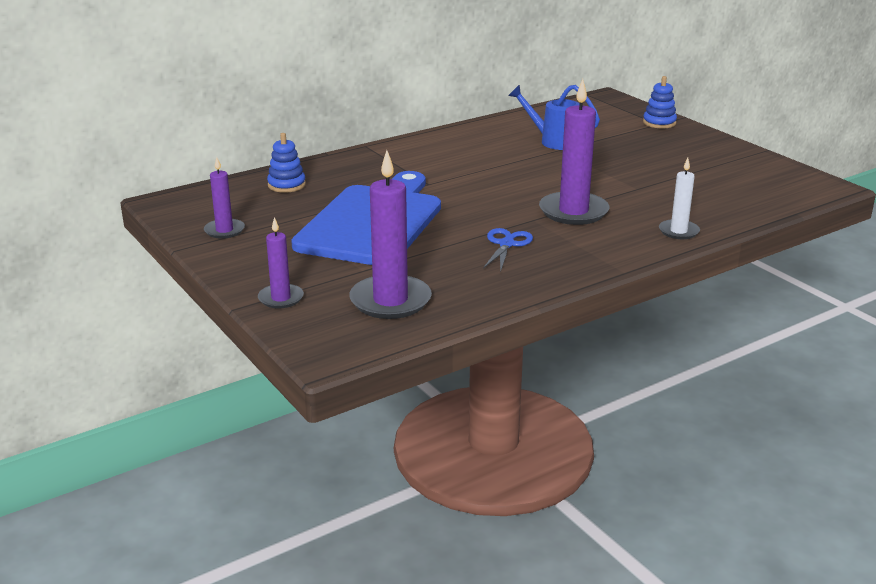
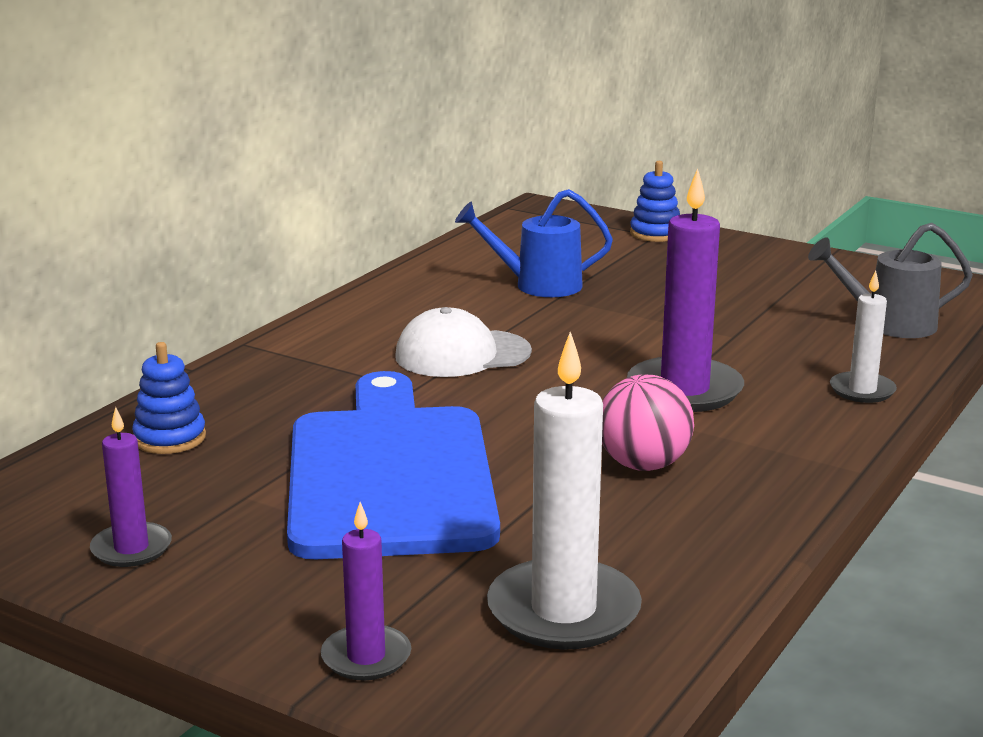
camera: 25 degrees left, 5 degrees down
purple candle [349,150,432,319] -> white candle [487,332,642,650]
blue scissors [483,228,533,272] -> pink ball [602,374,694,471]
none -> white cap [395,307,532,377]
none -> grey watering can [808,223,973,338]

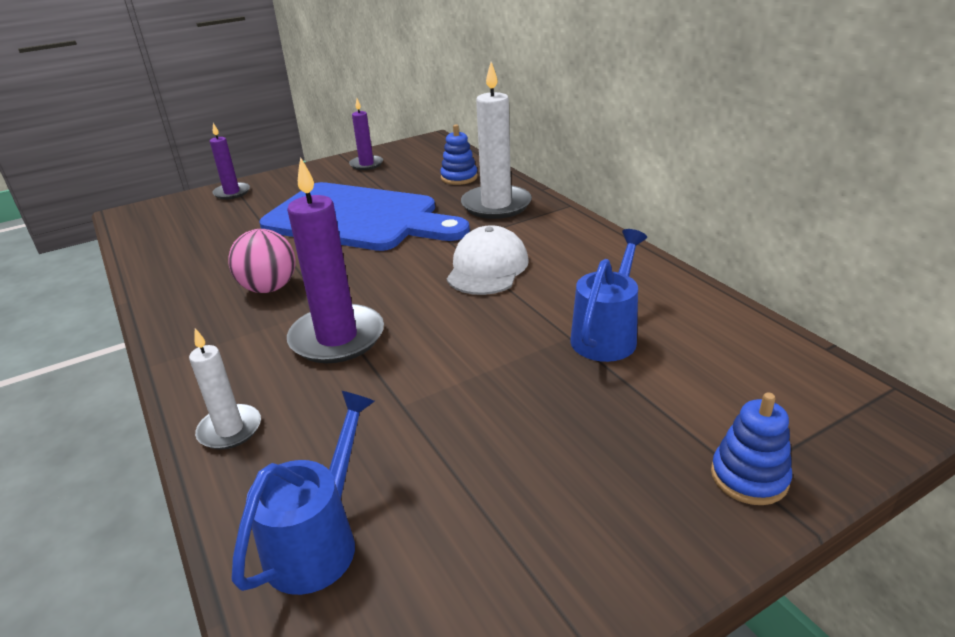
camera: 120 degrees right, 10 degrees up
white candle [487,332,642,650] -> white candle moved to [461,62,532,219]
grey watering can [808,223,973,338] -> blue watering can [232,391,375,595]

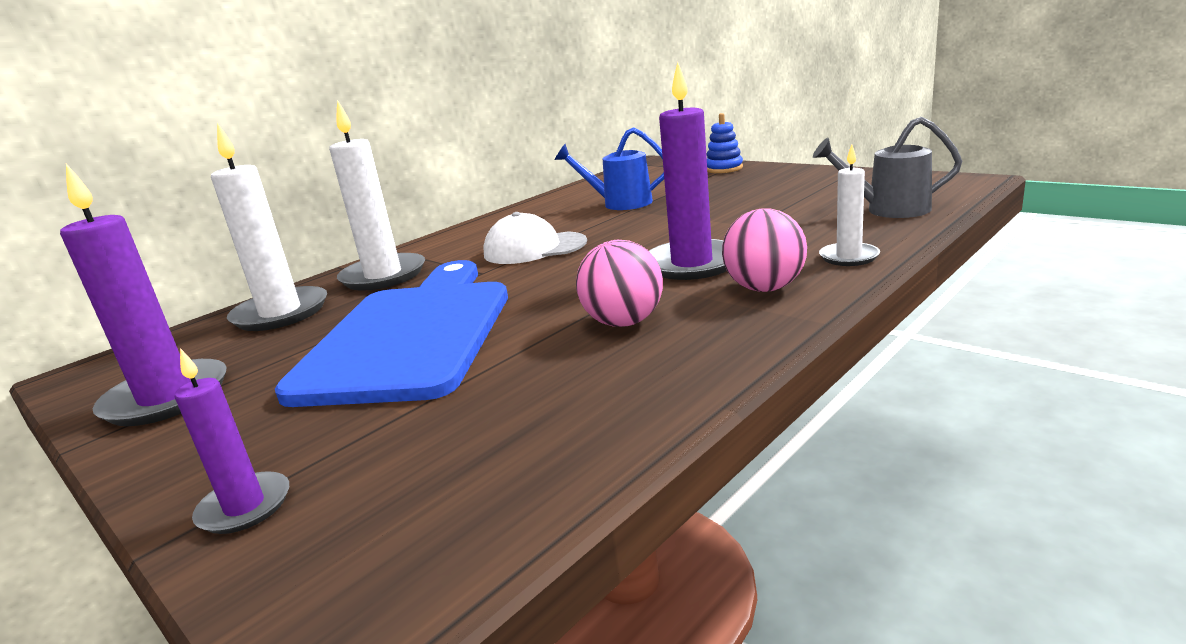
camera: 105 degrees left, 10 degrees down
blue watering can [232,391,375,595] -> grey watering can [813,117,962,218]
purple candle [349,99,383,170] -> purple candle [60,164,227,426], size x1.79
blue stacking toy [440,124,478,185] -> white candle [211,123,327,331]
none -> pink ball [722,209,807,292]

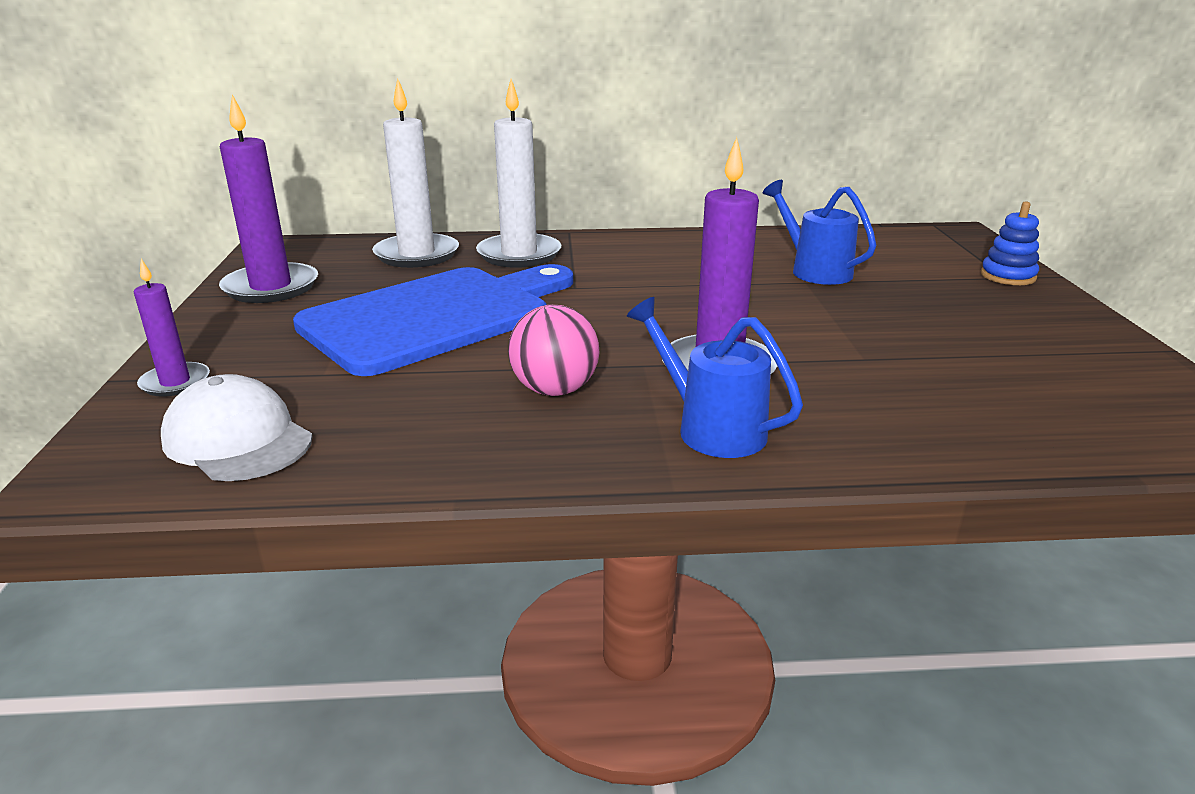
camera: 40 degrees right, 5 degrees up
white cap [484,212,587,264] -> white cap moved to [161,374,313,481]
pink ball [722,209,807,292] -> blue watering can [627,297,803,458]
grey watering can [813,117,962,218] -> none
white candle [819,145,880,266] -> none

